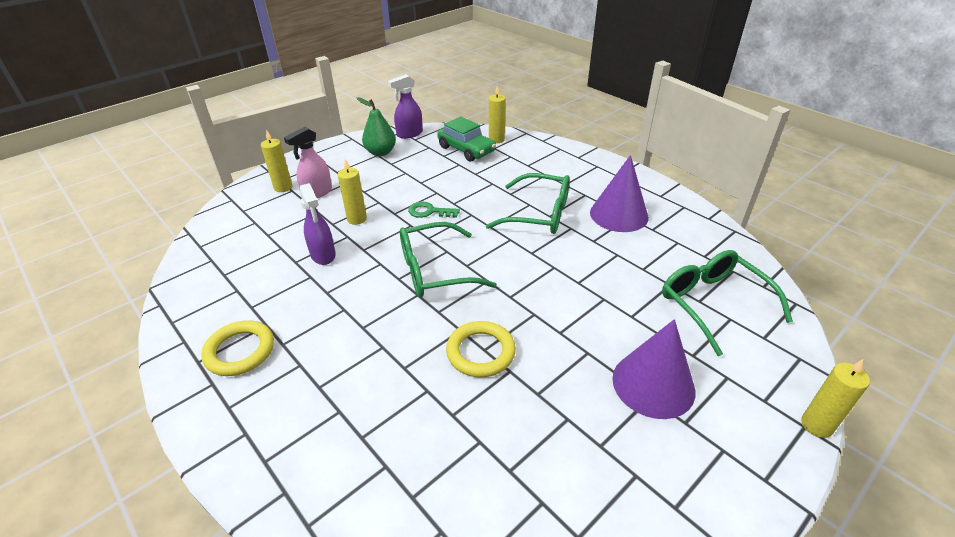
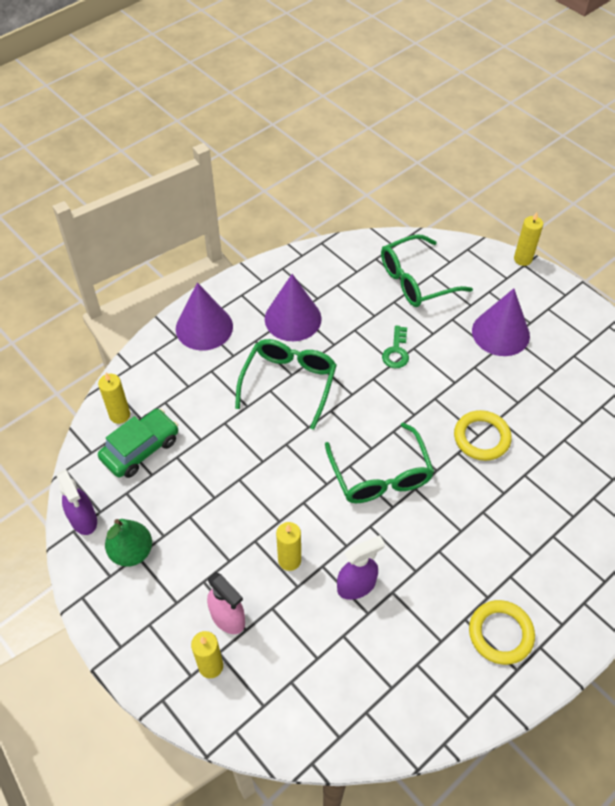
camera: 90 degrees left, 15 degrees up
green key [408,202,460,218] -> green key moved to [382,325,409,368]
none -> purple cone [176,283,233,350]

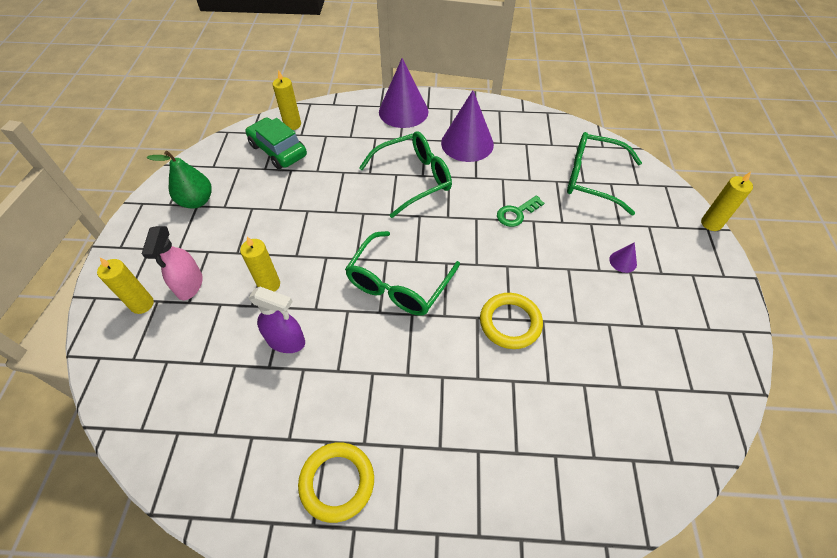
camera: 45 degrees right, 0 degrees up
purple spray bottle [56,469,97,535] -> none
green car [98,409,178,478] -> green car turned 135 degrees counterclockwise [245,118,307,169]
purple cone [472,288,530,356] -> purple cone [609,242,637,273], size x0.43

